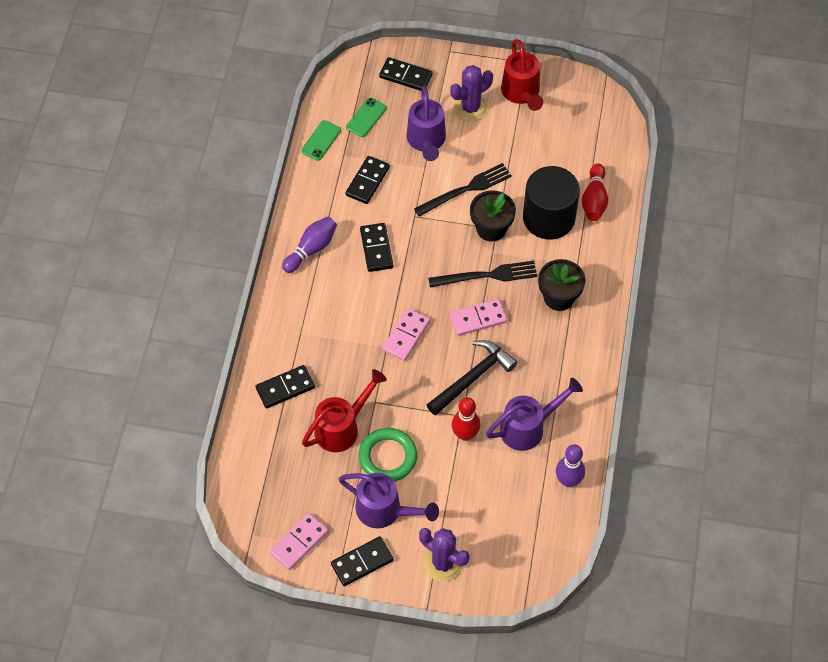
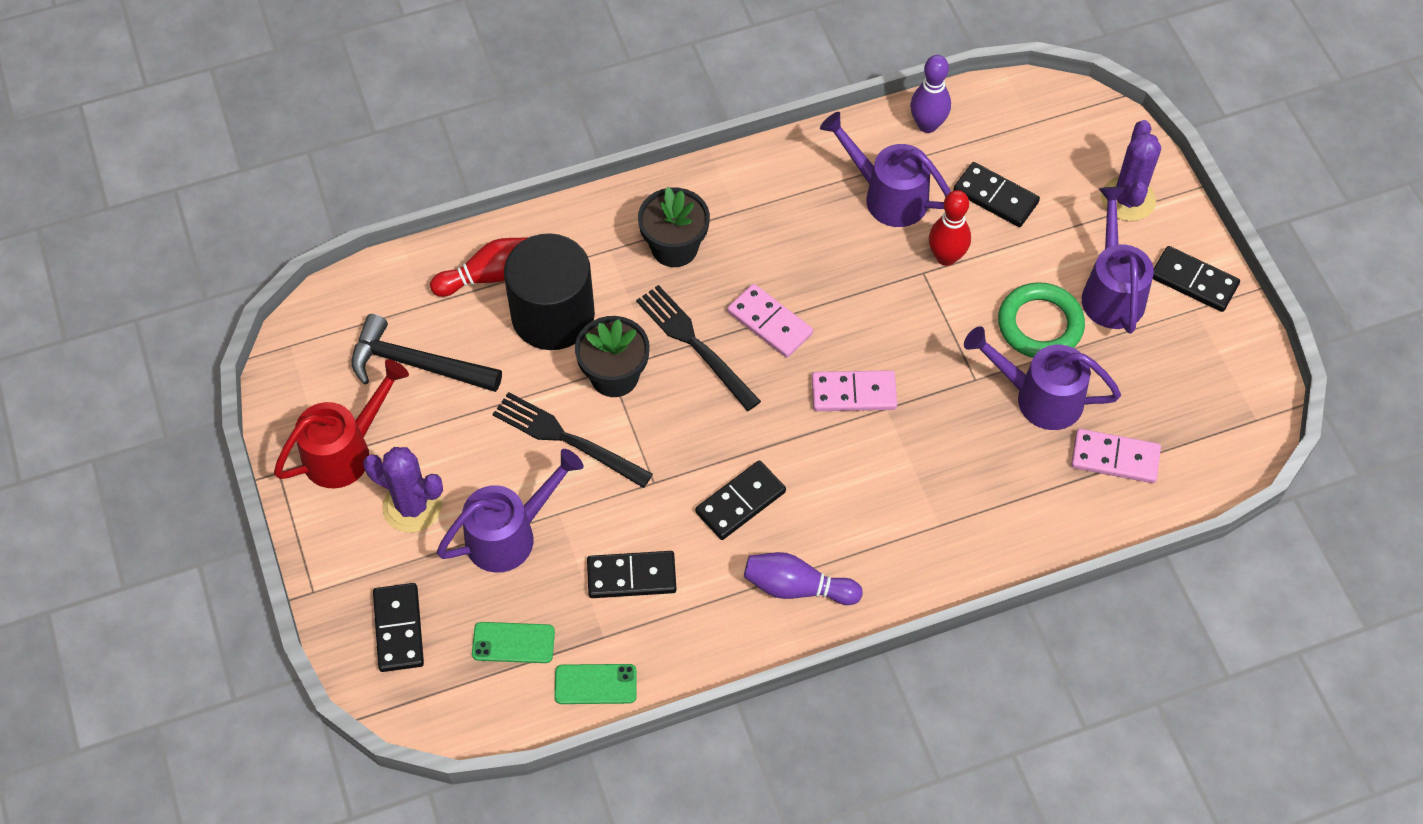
camera: 120 degrees left, 0 degrees up
black domino [255,365,315,409] -> black domino moved to [953,162,1040,227]
pink domino [270,513,328,570] -> pink domino moved to [1071,429,1161,483]
red watering can [302,369,387,452] -> purple watering can [964,326,1121,430]
black hammer [427,340,517,416] -> black hammer moved to [352,314,502,392]

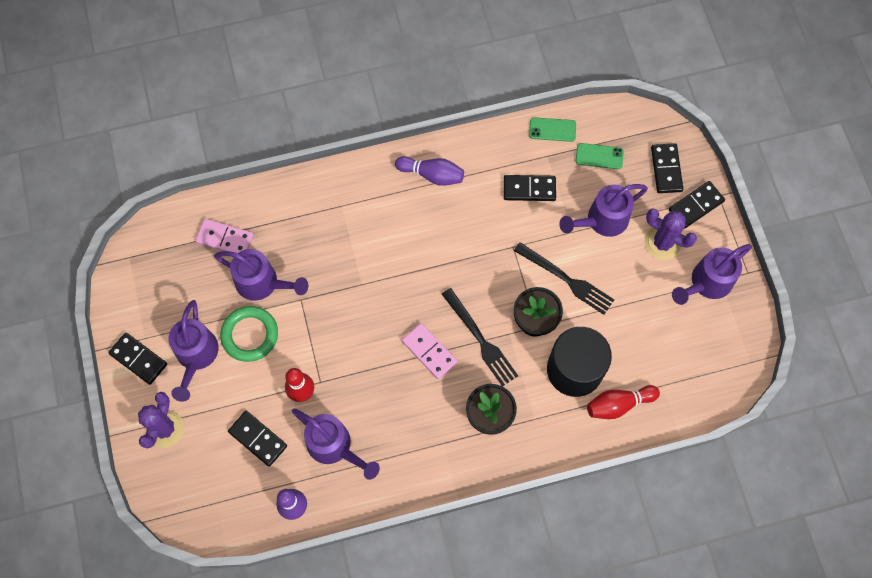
camera: 175 degrees left, 10 degrees up
red watering can [274,359,409,488] -> purple watering can [672,244,752,305]
black hammer [352,314,502,392] -> none
black domino [695,460,786,540] -> black domino moved to [669,181,725,228]
pink domino [812,370,897,411] -> none

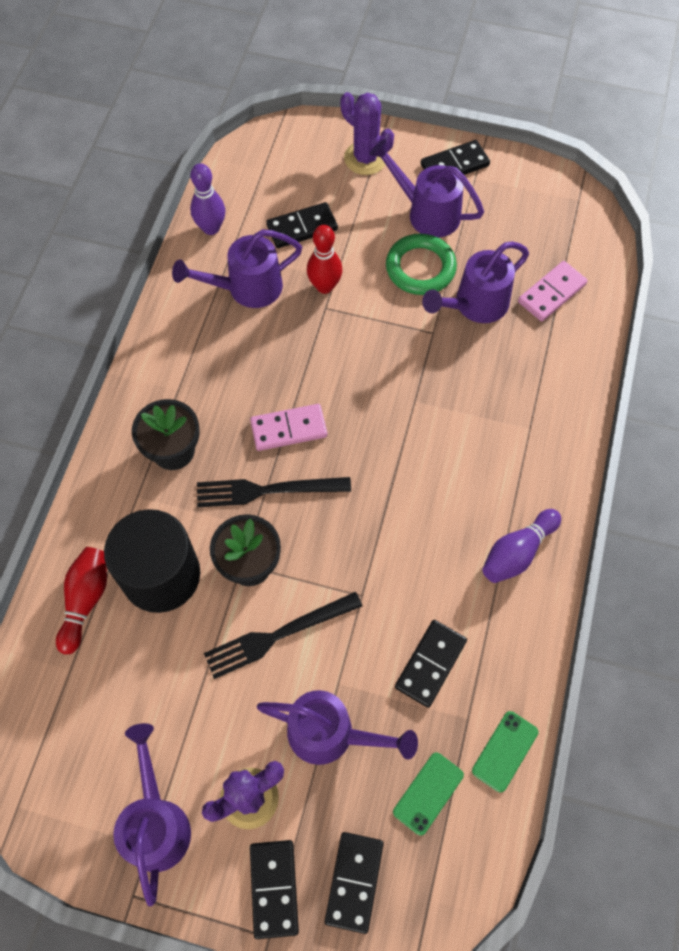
camera: 120 degrees right, 5 degrees down
purple watering can [559,184,648,237] -> purple watering can turned 105 degrees clockwise [257,690,418,765]
black domino [651,143,683,193] -> black domino turned 75 degrees clockwise [325,832,384,934]

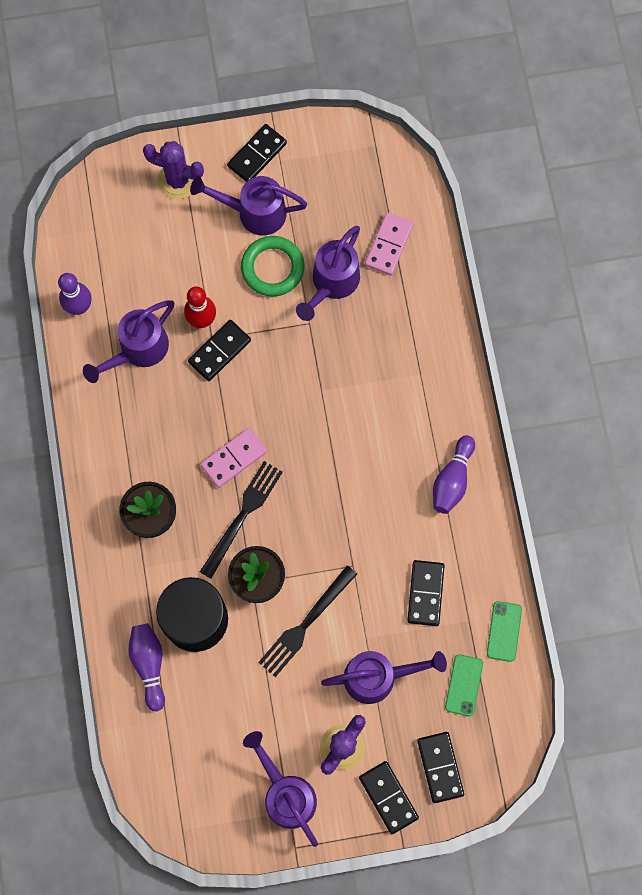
camera: 25 degrees left, 10 degrees up
red bowling pin [56,547,107,654] -> purple bowling pin [129,623,165,711]
black fork [197,477,351,507] -> black fork turned 150 degrees clockwise [200,461,283,579]
black domino [266,202,338,248] -> black domino moved to [188,320,251,381]

